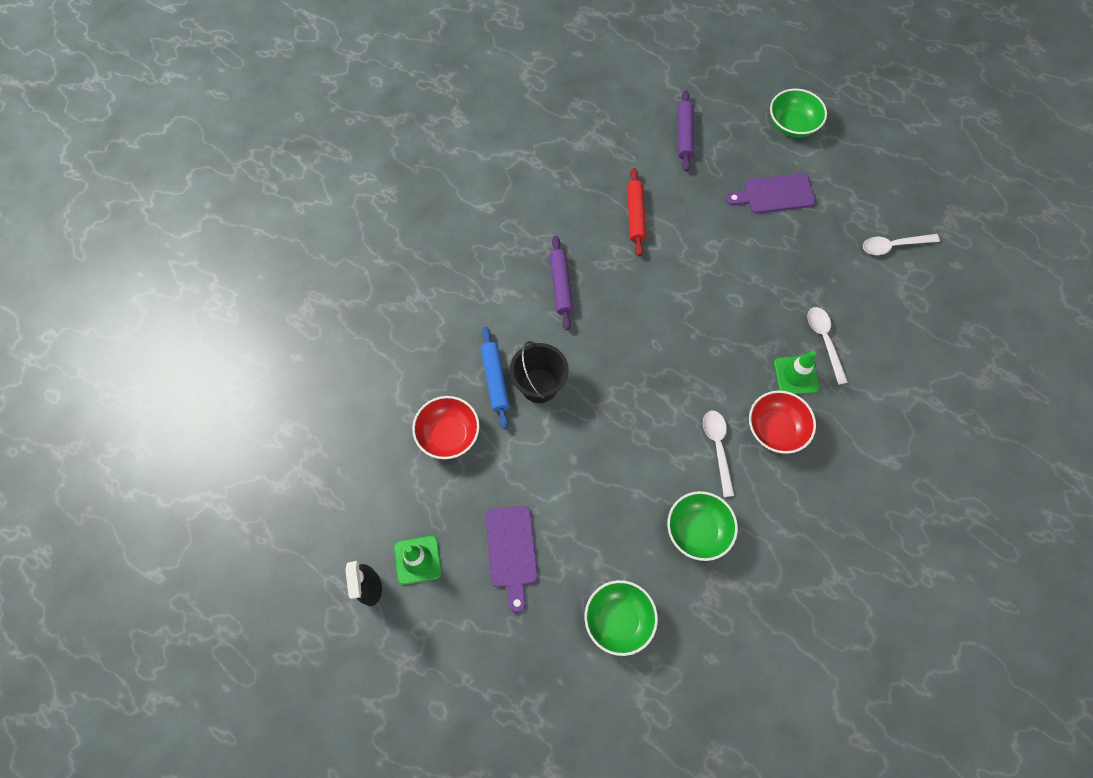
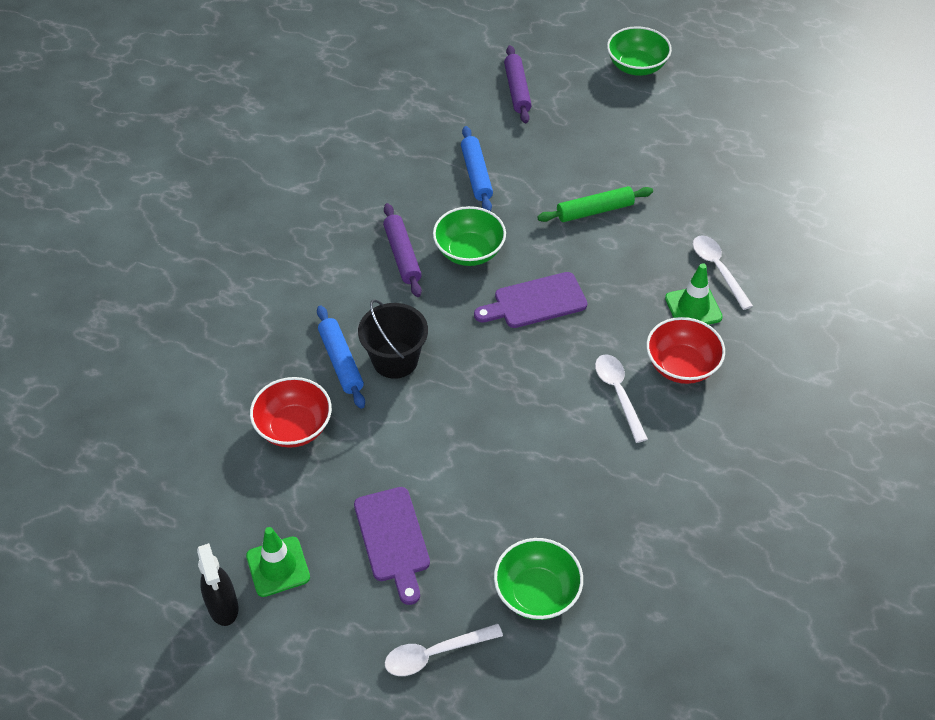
camera: 10 degrees left, 15 degrees down
red rolling pin [627,168,646,257] -> blue rolling pin [461,126,493,211]
green bowl [667,491,738,561] -> green bowl moved to [433,206,506,266]
purple cutting board [726,173,816,213] -> purple cutting board moved to [474,272,587,328]
white spoon [863,234,940,255] -> white spoon moved to [385,624,503,676]
none -> green rolling pin [537,186,653,222]

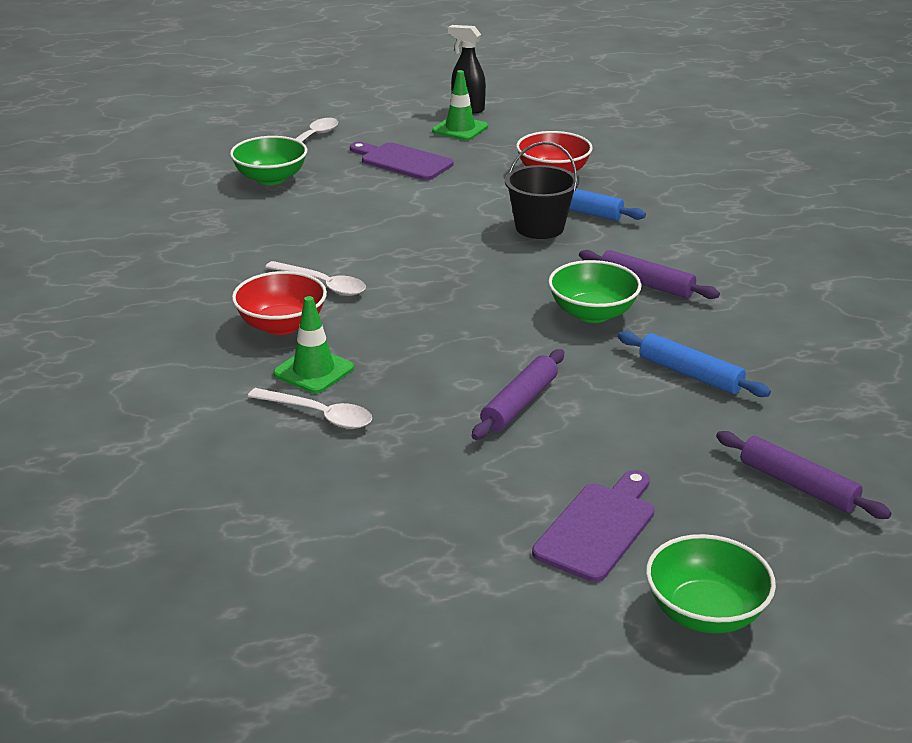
camera: 140 degrees right, 20 degrees down
purple cutting board [474,272,587,328] -> purple cutting board moved to [532,470,655,582]
green rolling pin [537,186,653,222] -> purple rolling pin [472,349,564,440]

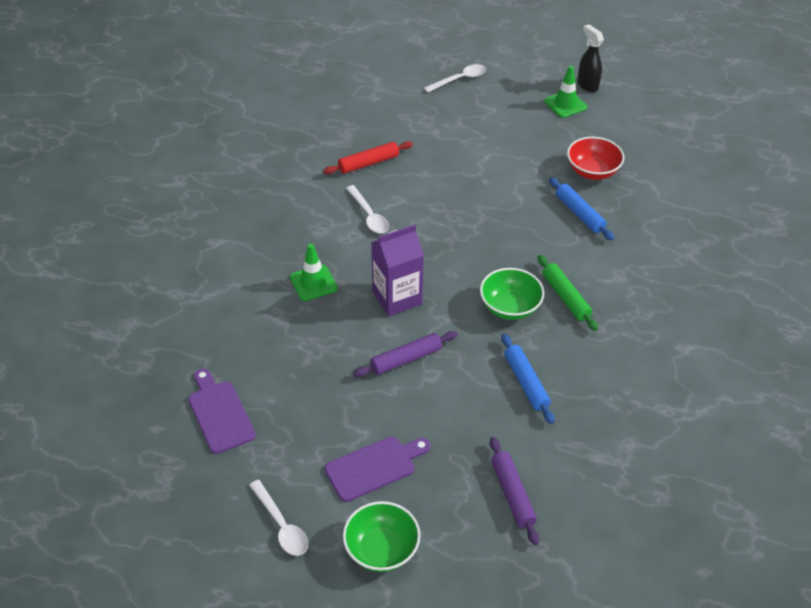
camera: 30 degrees right, 15 degrees up
green bowl [230,136,307,185] -> none
red bowl [232,271,327,335] -> none
white spoon [248,388,372,429] -> white spoon moved to [249,480,308,556]
purple cutting board [350,142,453,180] -> purple cutting board moved to [188,369,256,454]
black bucket [505,142,578,239] -> none
purple rolling pin [579,250,720,299] -> green rolling pin [538,255,598,331]
none -> red rolling pin [323,141,413,174]
none -> purple carton [371,224,424,316]

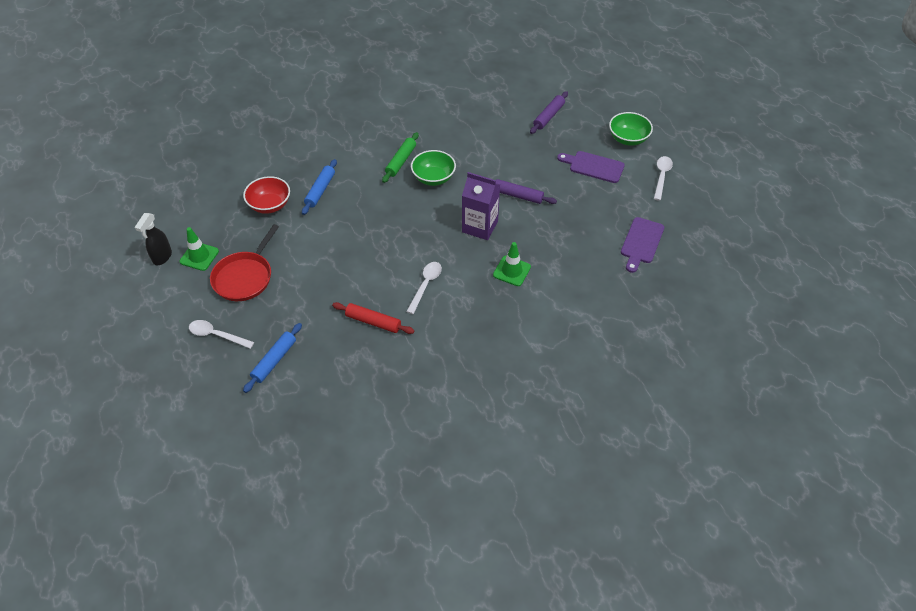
camera: 130 degrees left, 5 degrees up
blue rolling pin [501,334,555,424] -> blue rolling pin moved to [243,323,302,393]
none -> red pan [210,224,279,301]

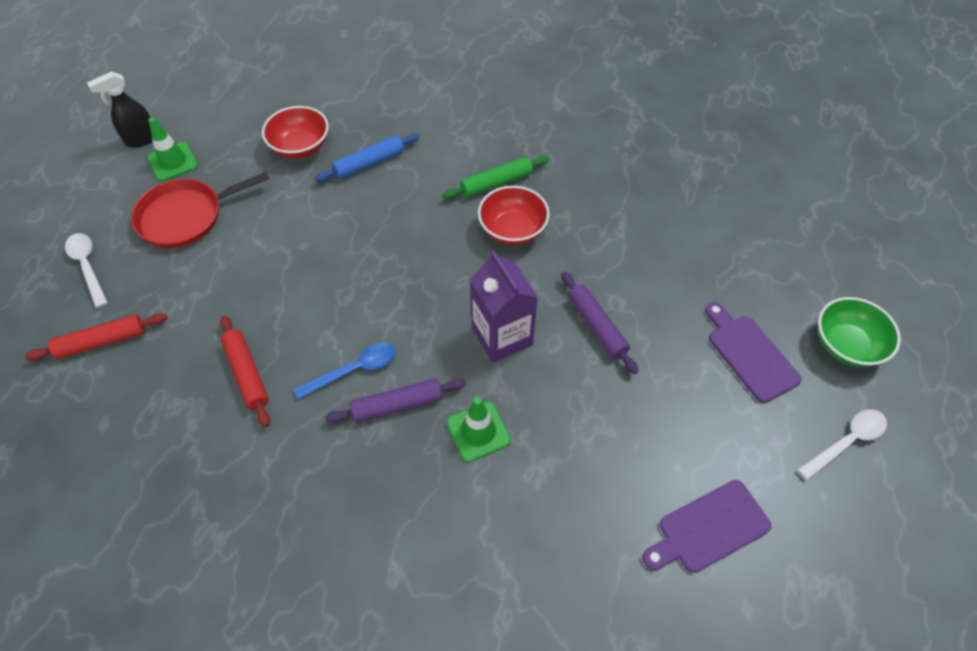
camera: 40 degrees right, 5 degrees up
blue rolling pin [243,323,302,393] -> red rolling pin [25,313,167,361]
white spoon [406,262,442,314] -> blue spoon [294,343,396,399]
green bowl [411,150,456,186] -> red bowl [478,186,550,245]
purple rolling pin [530,91,568,134] -> purple rolling pin moved to [325,378,466,423]

